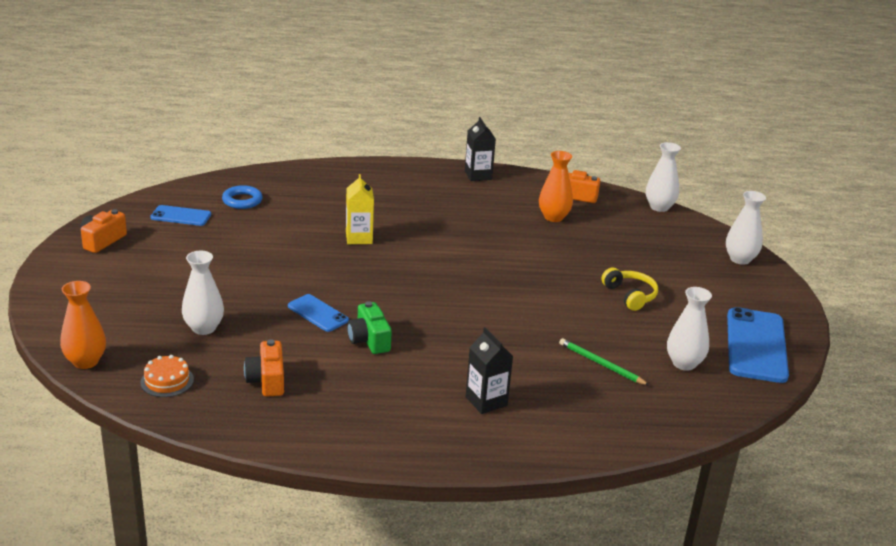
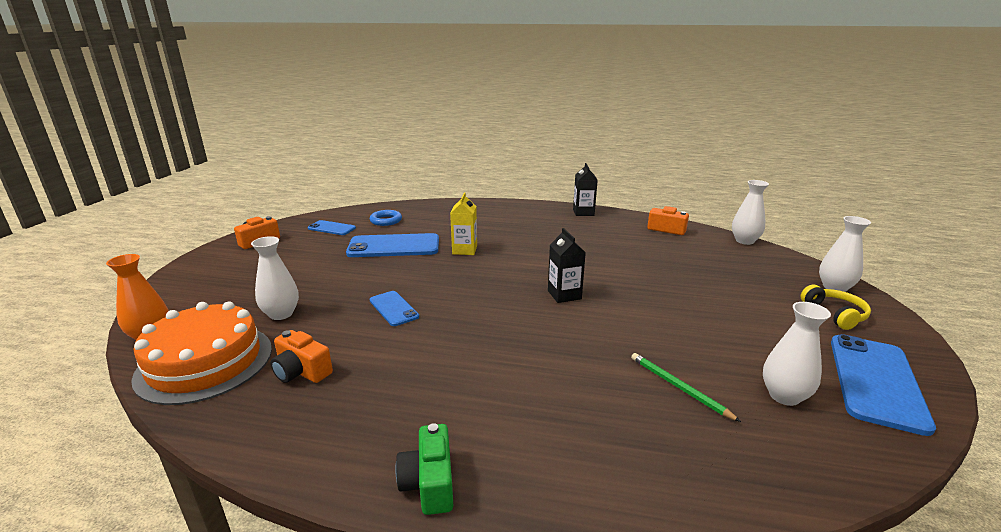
camera: 15 degrees right, 5 degrees down
orange cake [140,355,194,397] -> orange cake [131,302,272,405], size x2.31
orange camera [244,340,284,397] -> orange camera turned 60 degrees counterclockwise [270,330,333,383]
green camera [347,301,392,354] -> green camera moved to [395,423,453,515]
black carton [466,327,513,414] -> black carton moved to [548,228,586,303]
orange vase [539,151,573,222] -> none
yellow headphones [602,267,658,311] -> yellow headphones moved to [801,285,871,330]
none -> blue phone [346,233,439,257]

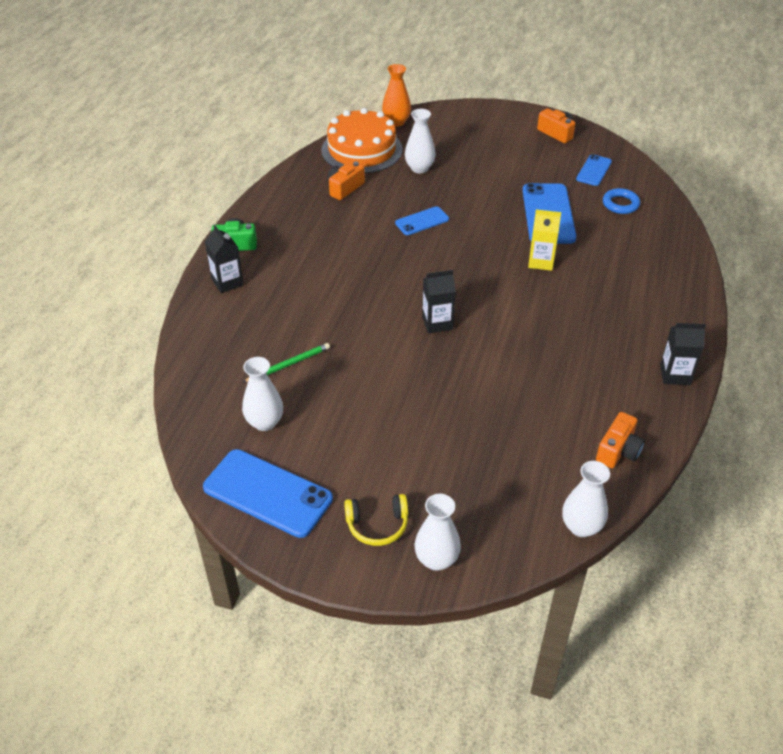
camera: 95 degrees right, 20 degrees up
none -> black carton [204,225,244,293]

